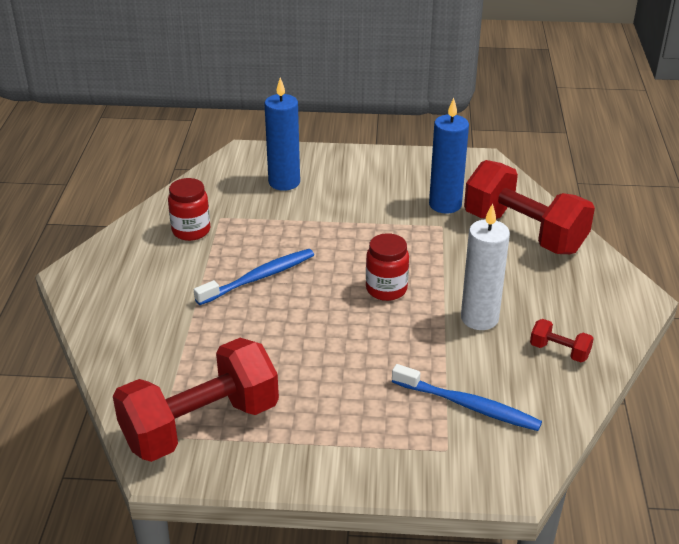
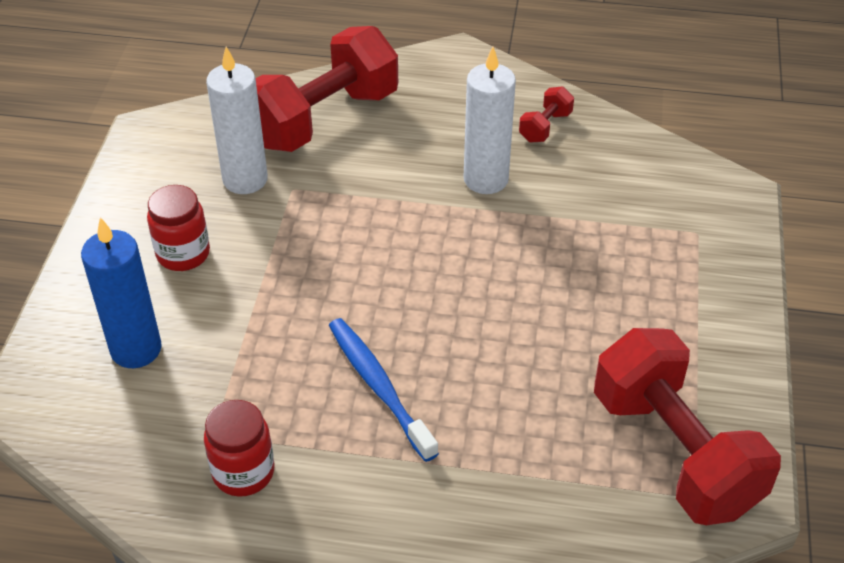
camera: 85 degrees left, 10 degrees up
red jar [366,233,409,301] -> red jar moved to [147,185,210,271]
blue toothbrush [392,364,542,431] -> none
blue candle [429,98,469,214] -> white candle [206,47,268,194]

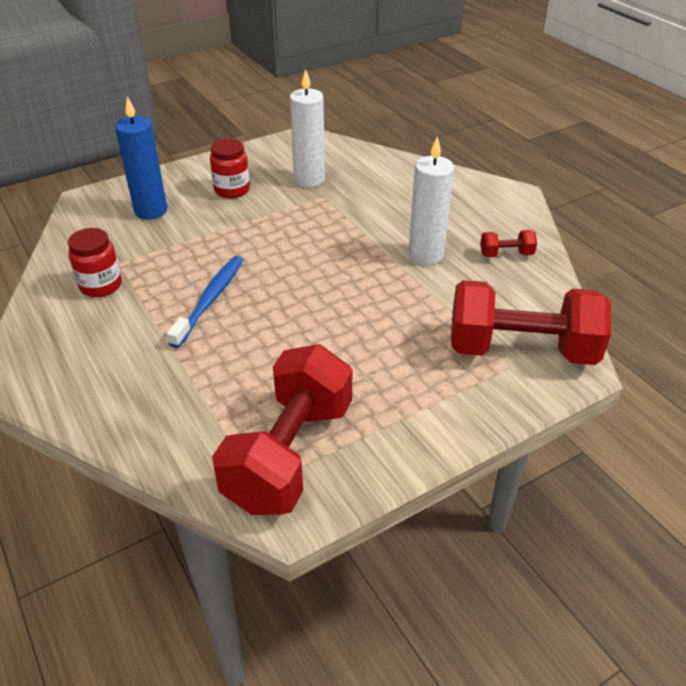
camera: 50 degrees right, 5 degrees down
red dumbbell [256,26,398,152] -> red dumbbell moved to [451,280,611,365]

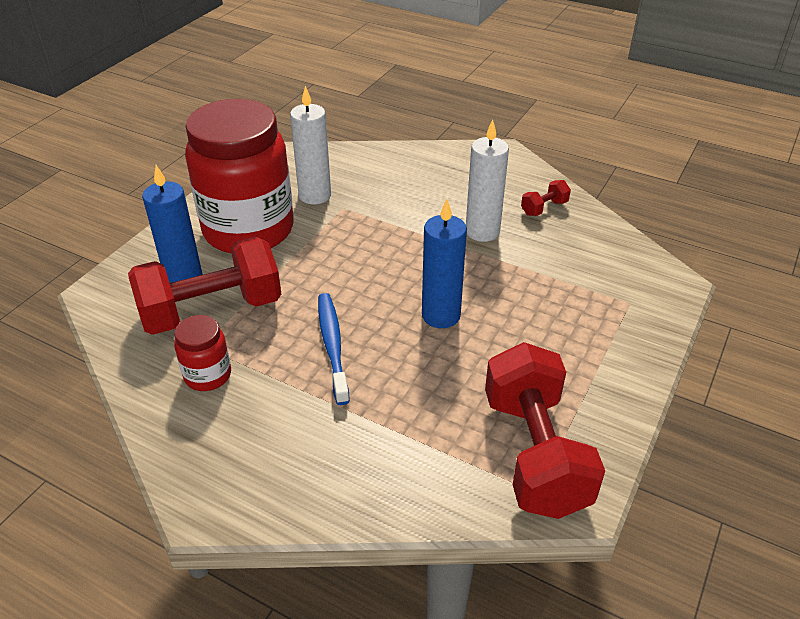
camera: 30 degrees left, 0 degrees up
red jar [210,139,250,198] -> red jar [185,99,293,254], size x2.34
red dumbbell [451,280,611,365] -> red dumbbell moved to [128,236,281,335]
none -> blue candle [422,199,467,328]

